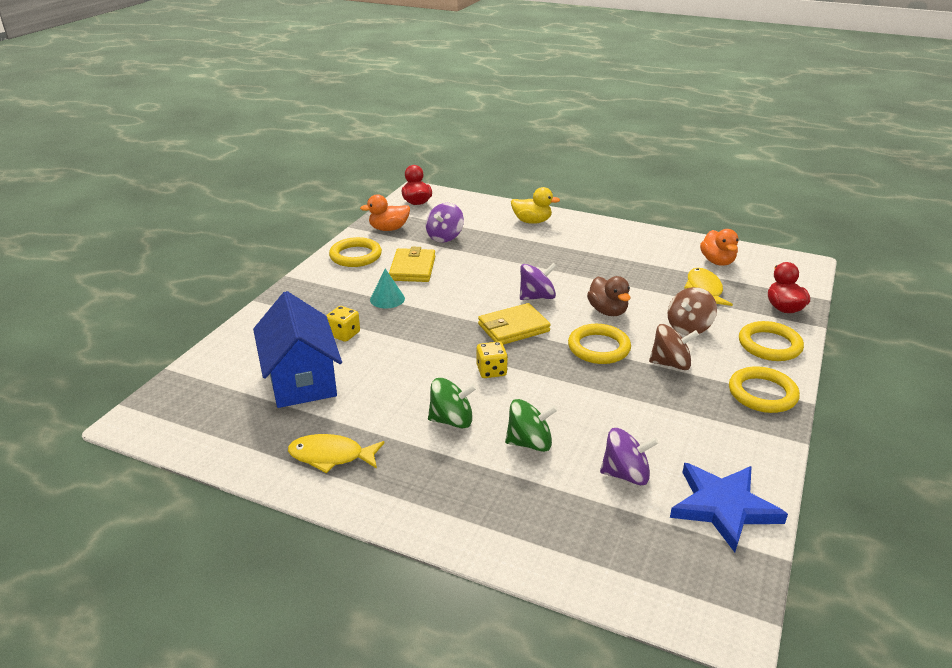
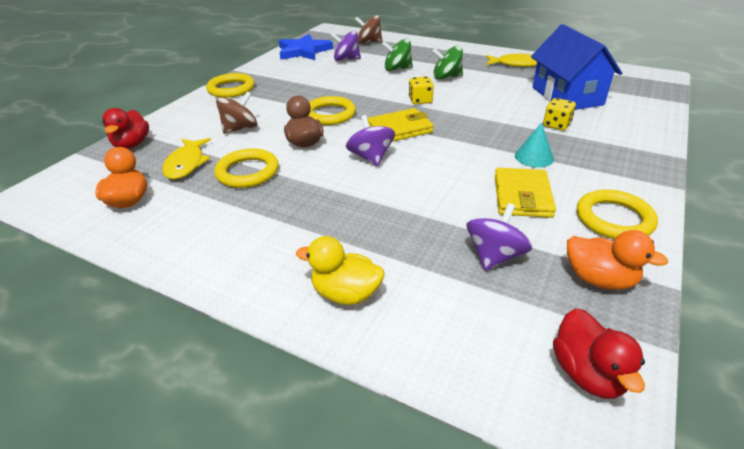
camera: 175 degrees left, 5 degrees up
orange duck [360,194,410,231] -> orange duck turned 45 degrees clockwise [567,230,668,290]
purple spinning top [520,263,557,300] -> purple spinning top turned 90 degrees clockwise [346,115,395,166]
brown spinning top [649,324,699,370] -> brown spinning top moved to [355,15,382,44]
yellow ring [739,321,804,361] -> yellow ring moved to [214,148,279,188]

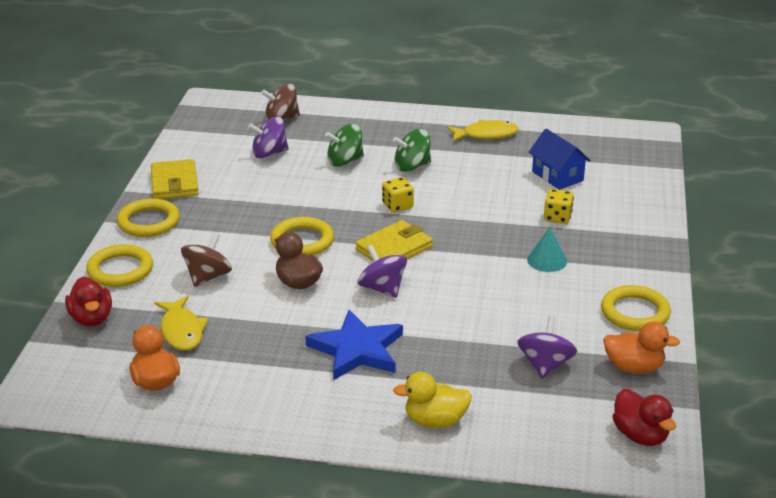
camera: 20 degrees left, 5 degrees down
yellow ring [214,148,279,188] -> yellow ring moved to [86,244,153,287]
blue star [279,34,333,60] -> blue star moved to [306,310,403,380]
yellow wallet [495,168,556,218] -> yellow wallet moved to [151,159,199,199]
blue house [531,24,622,110] -> blue house [529,129,591,190], size x0.62

